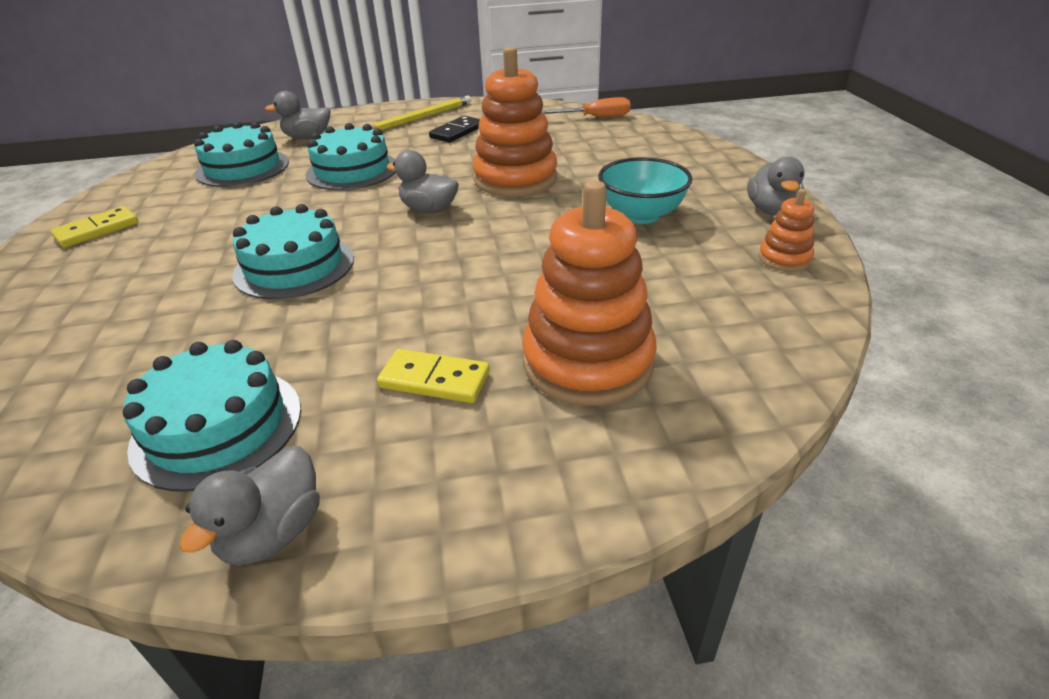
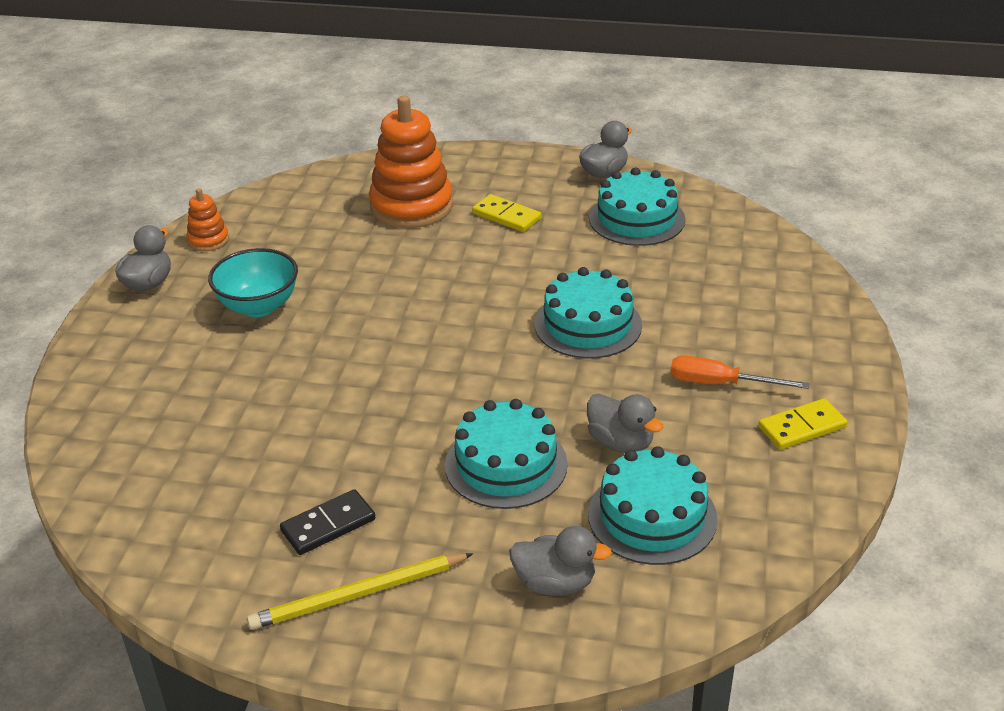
camera: 160 degrees left, 0 degrees up
grey duck [387,150,459,213] -> grey duck moved to [587,394,663,453]
orange stacking toy [472,47,557,197] -> none
orange screwdriver [542,97,631,117] -> orange screwdriver moved to [671,356,809,389]

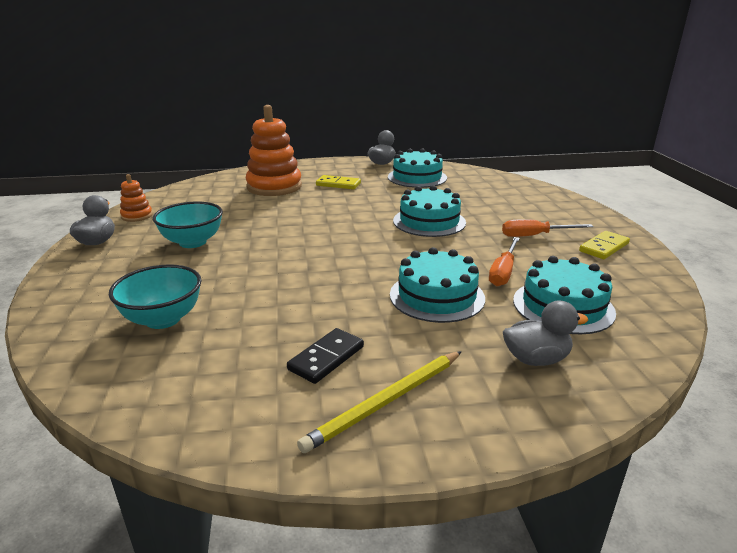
camera: 20 degrees left, 10 degrees down
grey duck [587,394,663,453] -> orange screwdriver [489,237,520,286]
none -> turquoise bowl [109,264,201,329]

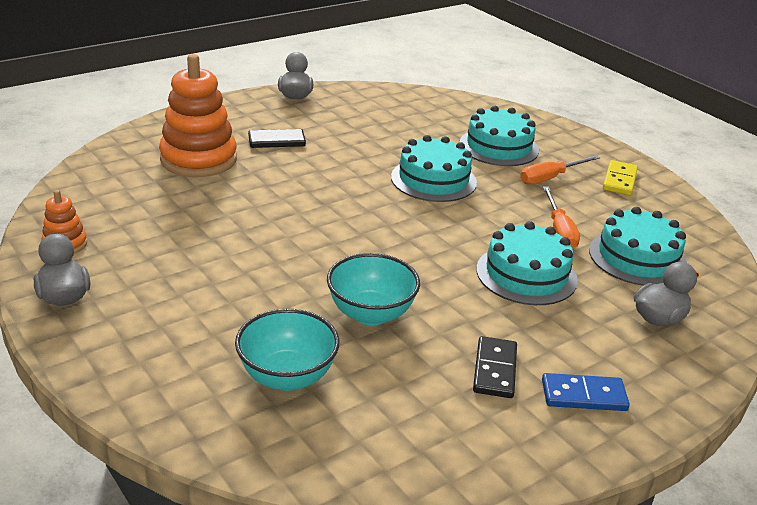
camera: 30 degrees left, 5 degrees up
turquoise bowl [153,201,223,248] -> turquoise bowl moved to [327,253,420,326]
yellow pencil [297,351,462,453] -> blue domino [542,373,630,411]
yellow domino [316,175,361,189] -> black domino [248,129,306,148]
turquoise cake [388,148,447,188] -> turquoise cake moved to [460,106,539,166]

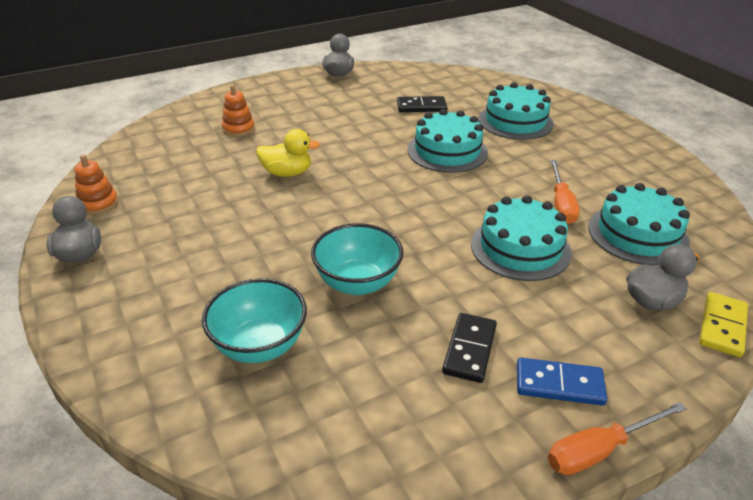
camera: 10 degrees right, 5 degrees up
orange stacking toy [159,54,237,177] -> orange stacking toy [222,85,255,137], size x0.48
black domino [248,129,306,148] -> black domino moved to [397,96,447,112]
orange screwdriver [520,155,600,184] -> orange screwdriver moved to [548,402,687,475]
yellow domino [603,160,638,195] -> yellow domino moved to [699,292,748,357]
none -> yellow duck [256,129,320,177]

